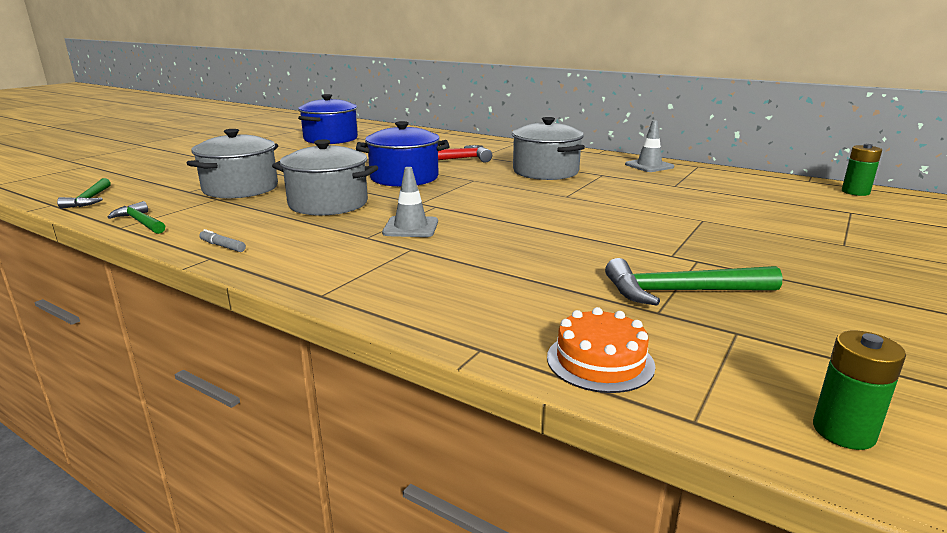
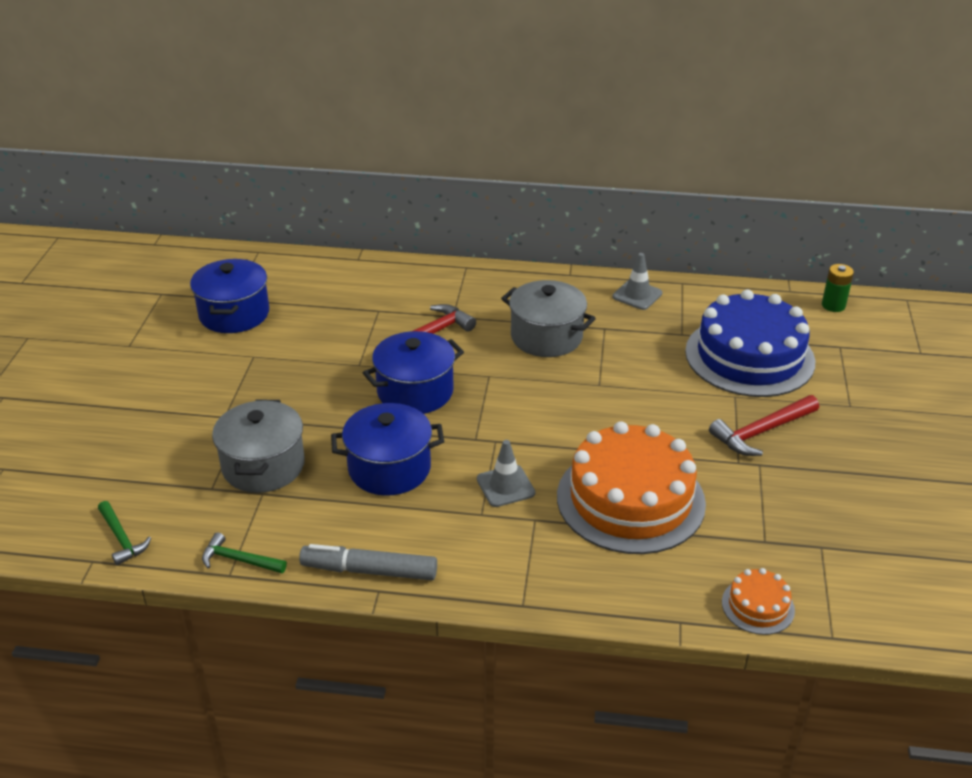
camera: 25 degrees left, 15 degrees up
grey marker [199,229,246,252] -> grey marker [299,544,437,580], size x2.32
grey pot [272,139,378,215] -> blue pot [331,403,444,496]
green hammer [605,258,782,306] -> none
green battery [813,330,906,450] -> none
none -> orange cake [557,421,706,554]
none -> blue cake [685,289,815,397]
none -> red hammer [709,395,819,456]

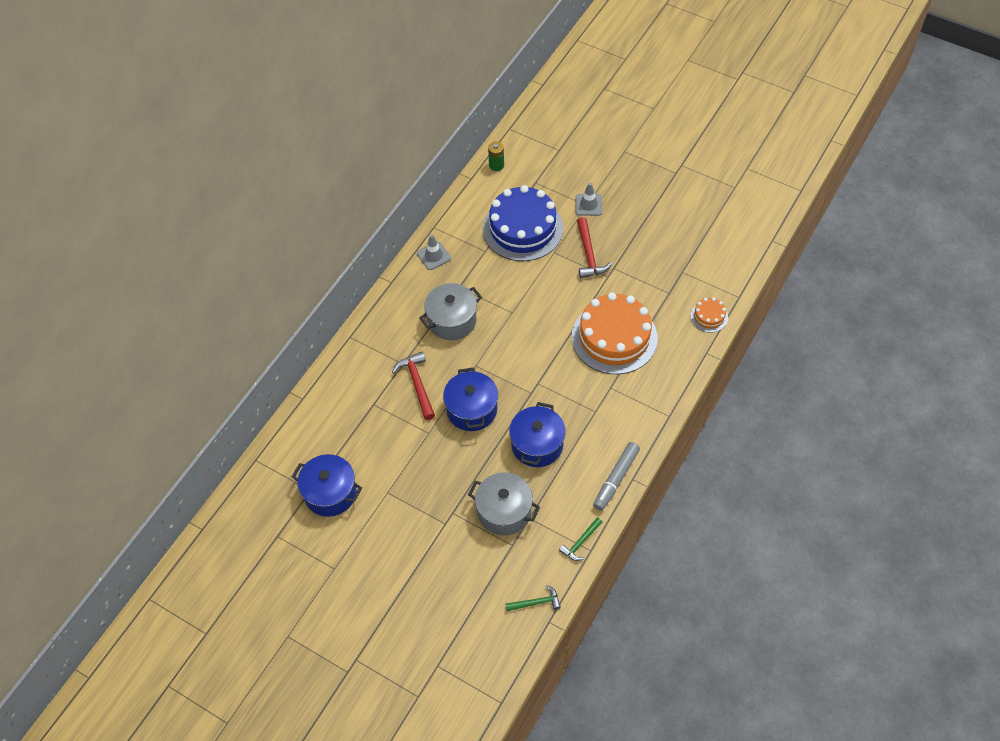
camera: 65 degrees left, 20 degrees up
grey traffic cone [477,440,535,507] -> grey traffic cone moved to [575,183,602,216]

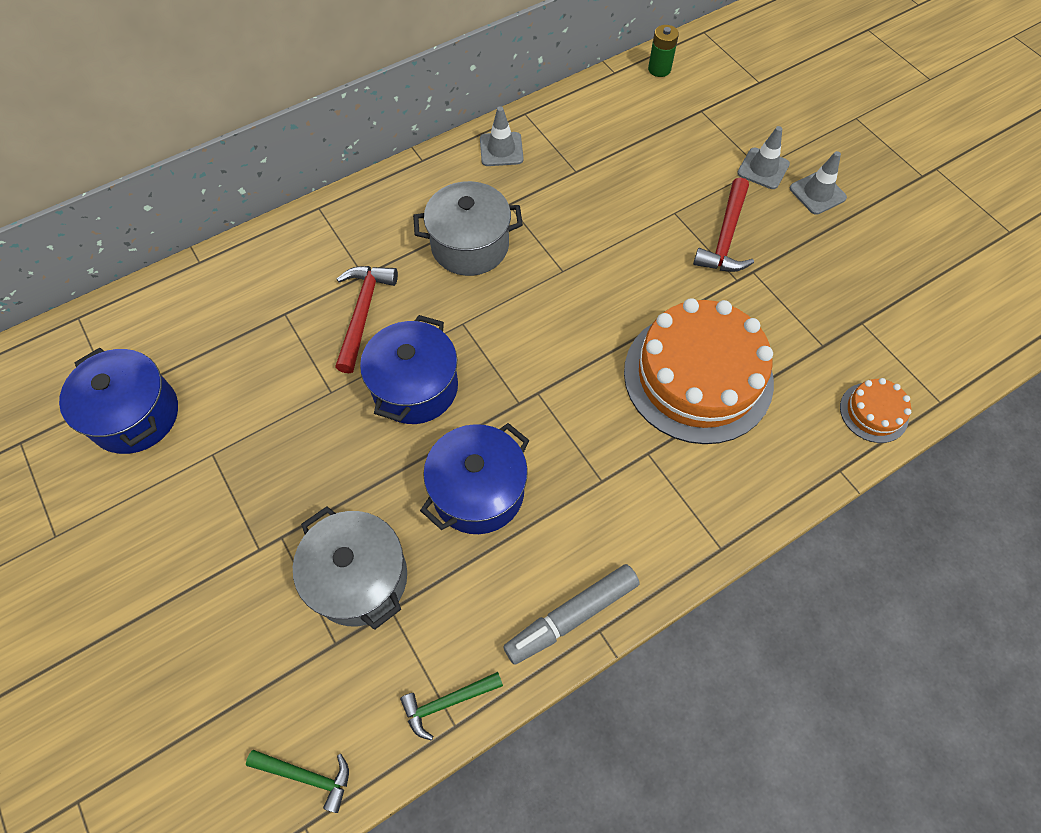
camera: 25 degrees right, 5 degrees up
blue cake [483,185,563,261] -> none
none -> grey traffic cone [790,151,847,215]

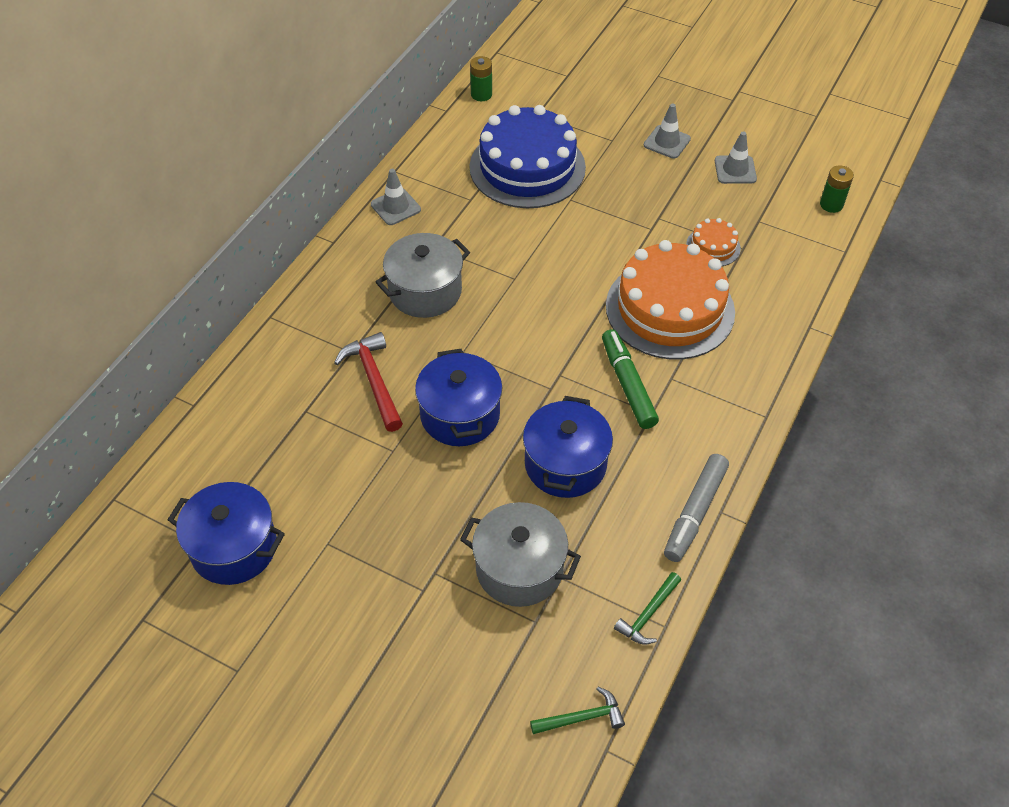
camera: 30 degrees left, 10 degrees down
red hammer [693,177,754,272] -> none
grey traffic cone [737,126,790,189] -> grey traffic cone moved to [715,131,757,184]
orange cake [840,378,911,443] -> orange cake moved to [686,218,741,266]
none -> blue cake [469,105,586,208]
none -> green marker [602,329,659,429]
none -> green battery [820,165,854,213]

